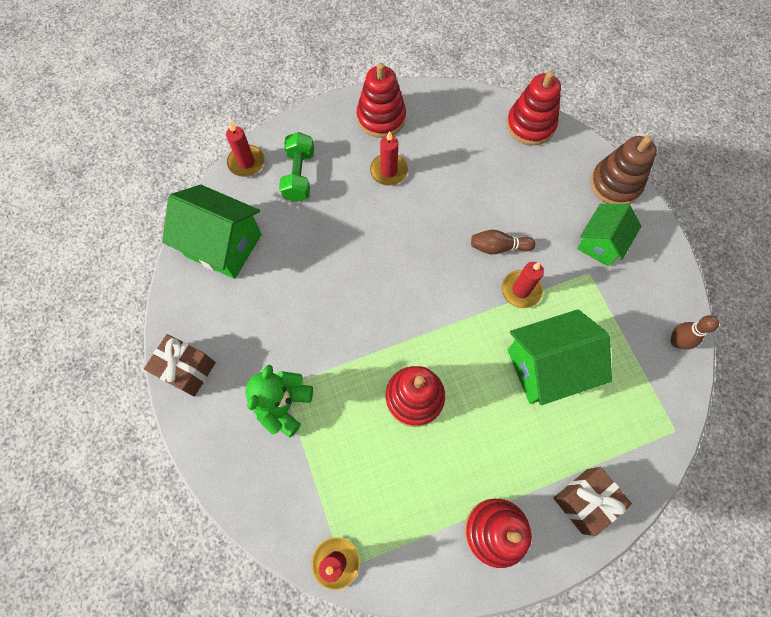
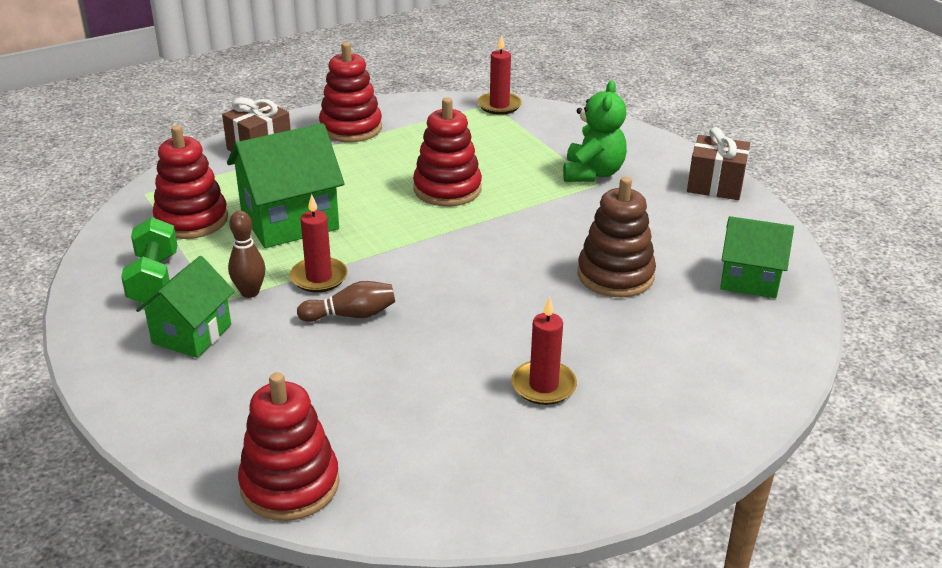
camera: 170 degrees right, 35 degrees down
green house [162,185,262,279] -> green house [720,216,794,298], size x0.65
red candle [226,122,265,177] -> none
green dumbbell [279,132,314,202] -> green dumbbell moved to [121,217,177,305]
red stacking toy [357,63,406,138] -> red stacking toy moved to [153,125,228,239]
brown stacking toy [590,136,657,204] -> brown stacking toy moved to [578,177,656,298]
brown bowling pin [670,315,719,349] -> brown bowling pin moved to [228,211,266,298]

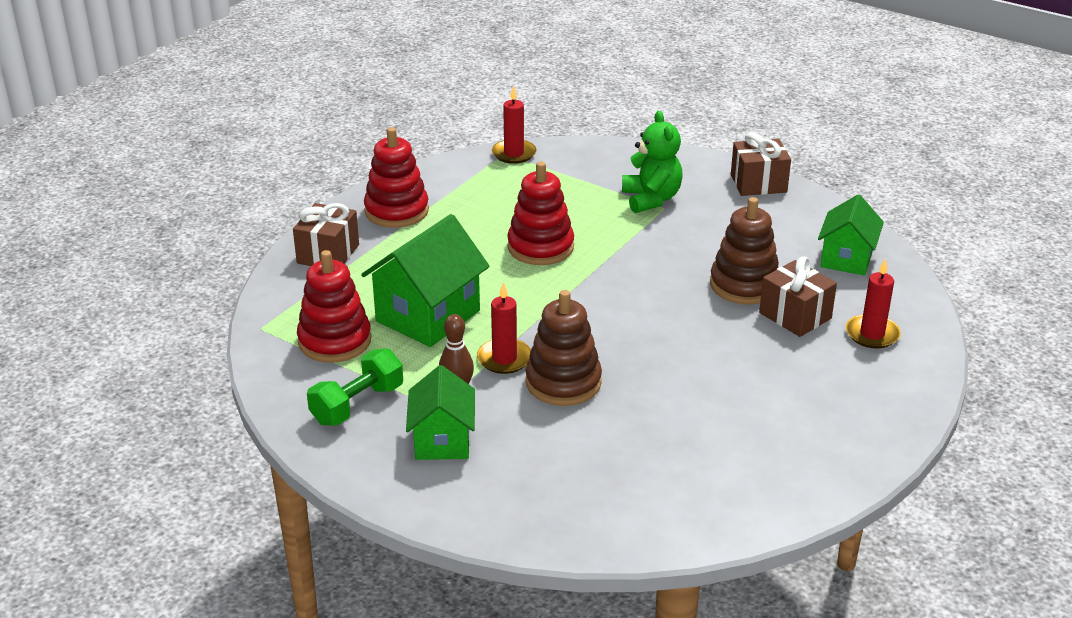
camera: 25 degrees left, 0 degrees up
green dumbbell [121,217,177,305] -> green dumbbell turned 75 degrees clockwise [307,348,403,425]
red stacking toy [238,372,339,521] -> none
brown bowling pin [297,281,395,322] -> brown stacking toy [526,290,602,406]
red candle [511,297,577,405] -> red candle moved to [846,258,901,348]
green house [720,216,794,298] -> green house turned 60 degrees counterclockwise [818,194,884,276]
none -> brown gift [759,256,837,337]

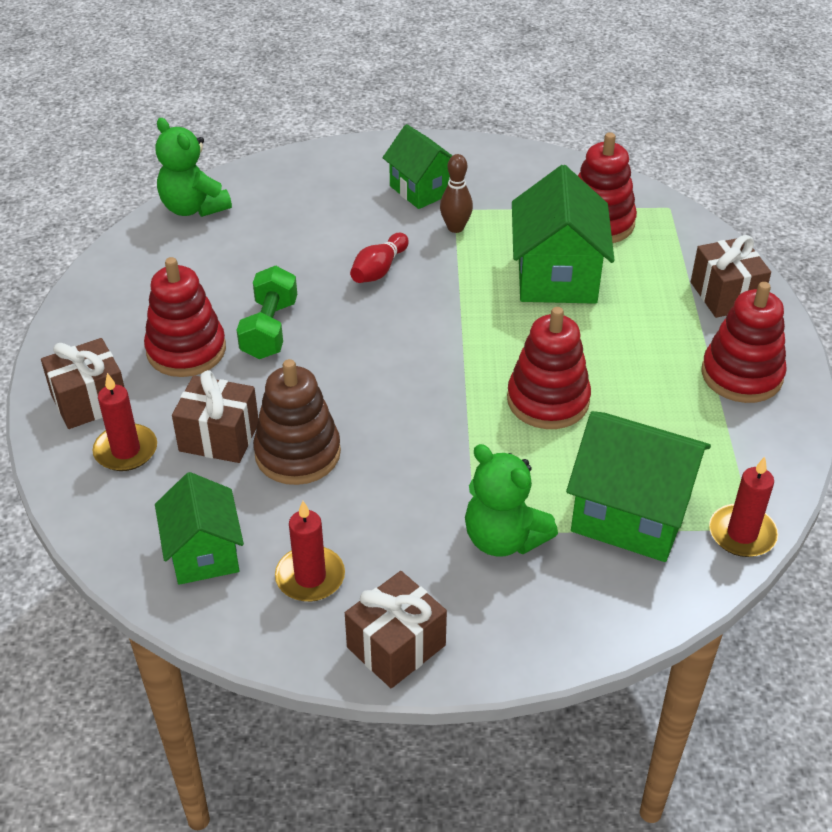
camera: 145 degrees right, 10 degrees up
green dumbbell [307,348,403,425] -> green dumbbell moved to [237,266,297,359]
red candle [477,282,531,374] -> red candle moved to [275,501,345,602]
brown stacking toy [526,290,602,406] -> red bowling pin [350,233,409,283]
none -> brown gift [41,338,125,429]
none -> red stacking toy [144,257,226,377]
none -> green teddy bear [155,118,232,217]
none -> green house [566,411,711,562]

